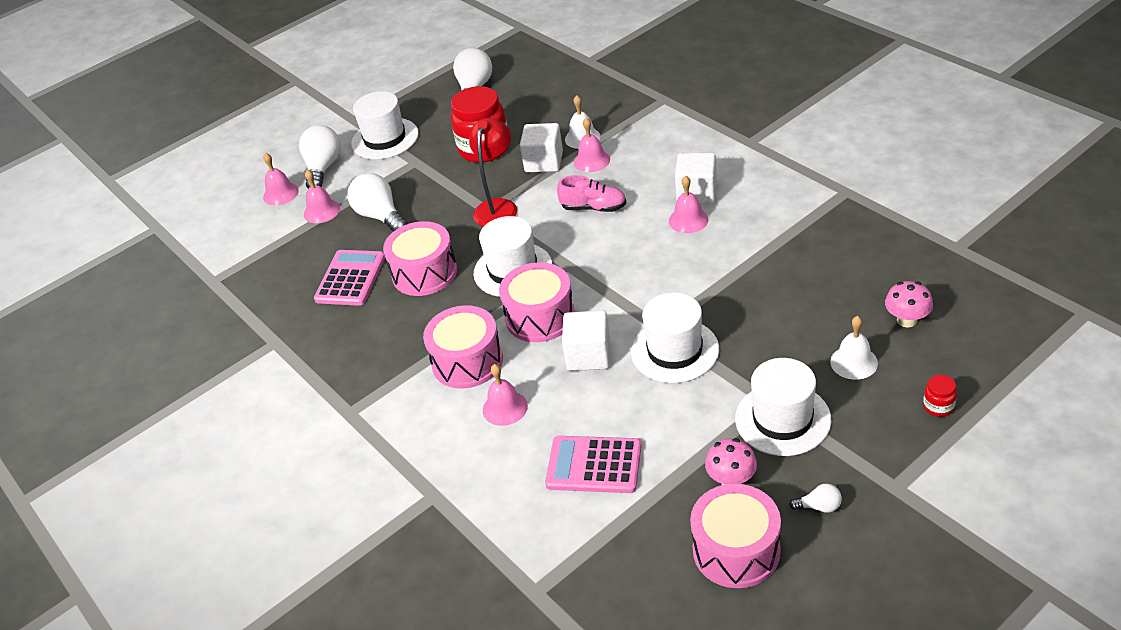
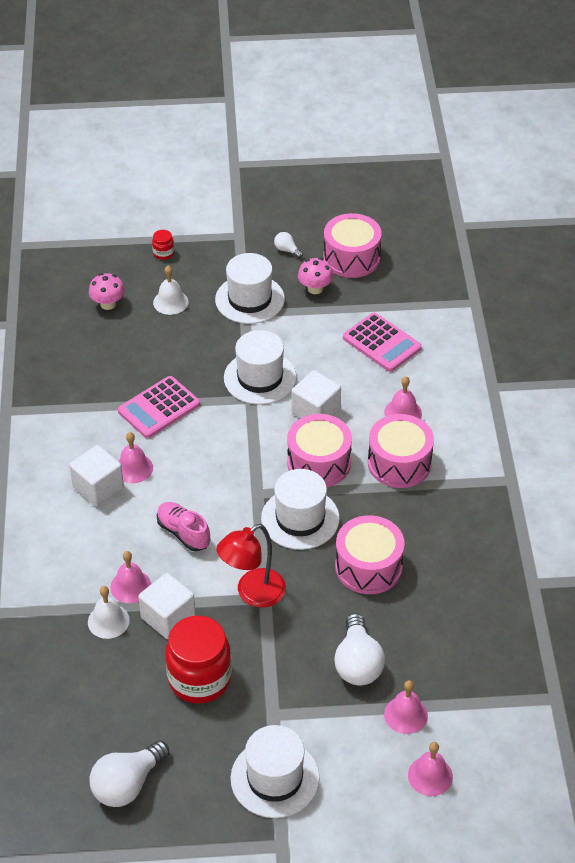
camera: 150 degrees left, 5 degrees up
white light bulb [299,125,341,189] -> none
pink calculator [314,250,385,306] -> pink calculator moved to [118,376,200,438]

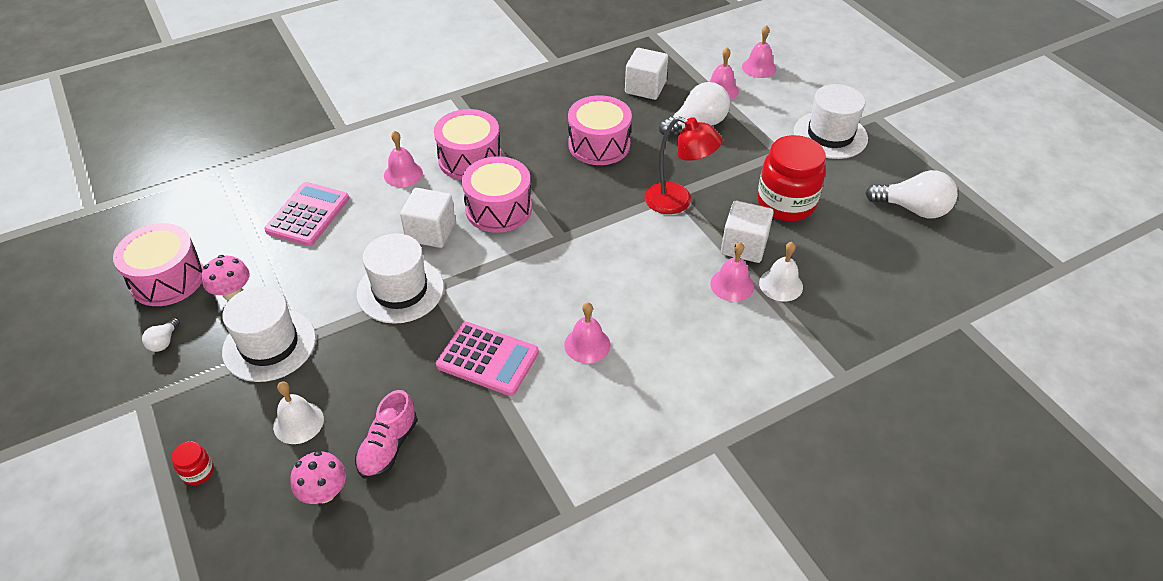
camera: 115 degrees left, 0 degrees up
white cube [69,445,124,506] -> white cube moved to [625,48,668,100]
pink shoe [157,502,211,551] -> pink shoe moved to [355,390,417,479]
white hat [261,469,340,550] -> none

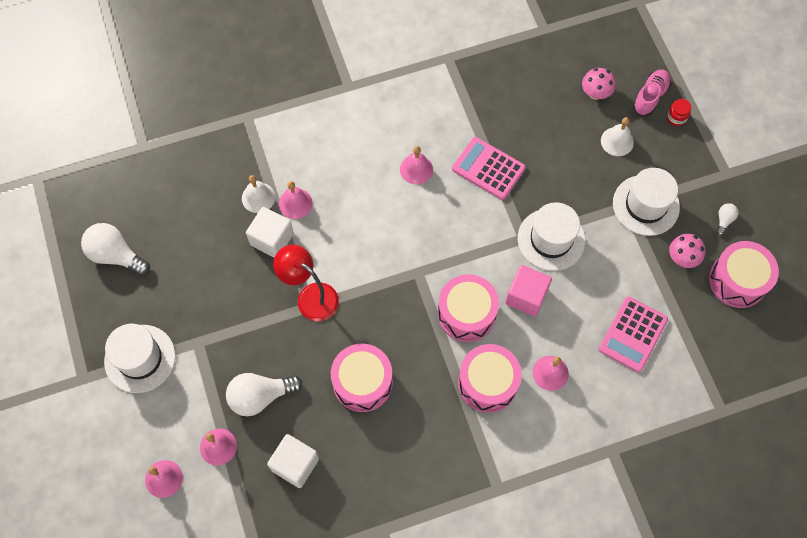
camera: 170 degrees left, 20 degrees up
pink shoe [355,390,417,479] -> pink shoe moved to [633,69,671,116]
white cube [400,188,455,248] -> pink cube [505,265,552,316]
red jar [757,135,826,221] -> none

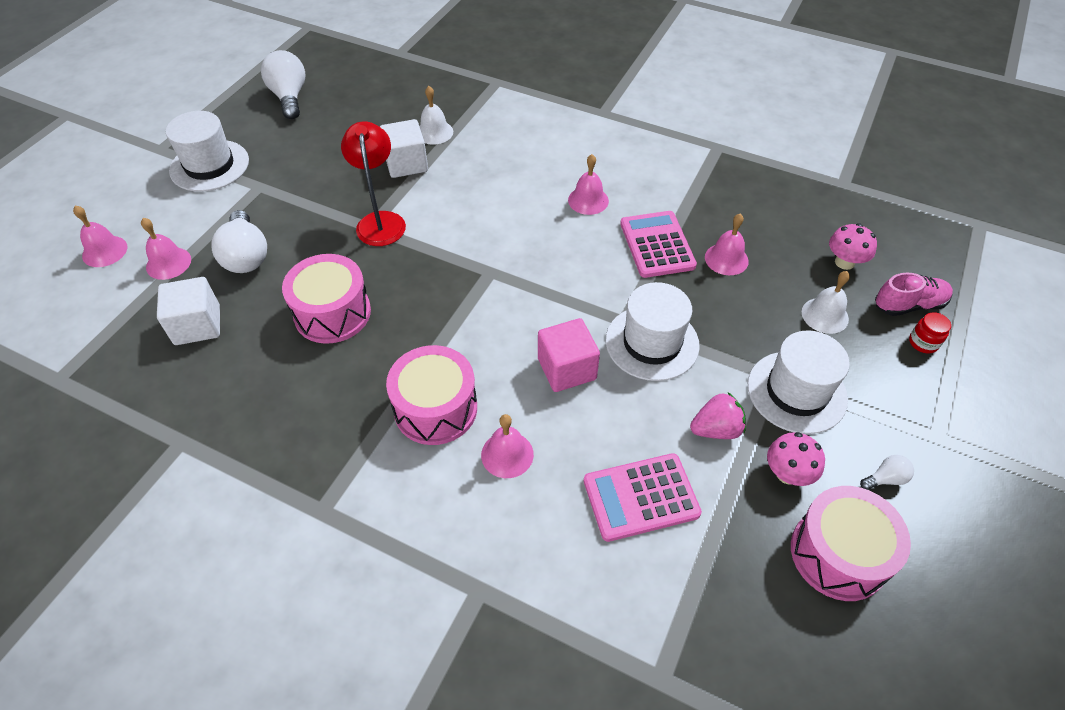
camera: 45 degrees right, 15 degrees down
white light bulb [226,373,303,416] -> white light bulb turned 135 degrees counterclockwise [212,210,267,273]
pink bell [279,181,313,219] -> pink bell moved to [705,214,749,275]
pink drum [438,274,499,342] -> none
none -> pink strawberry [690,393,746,439]

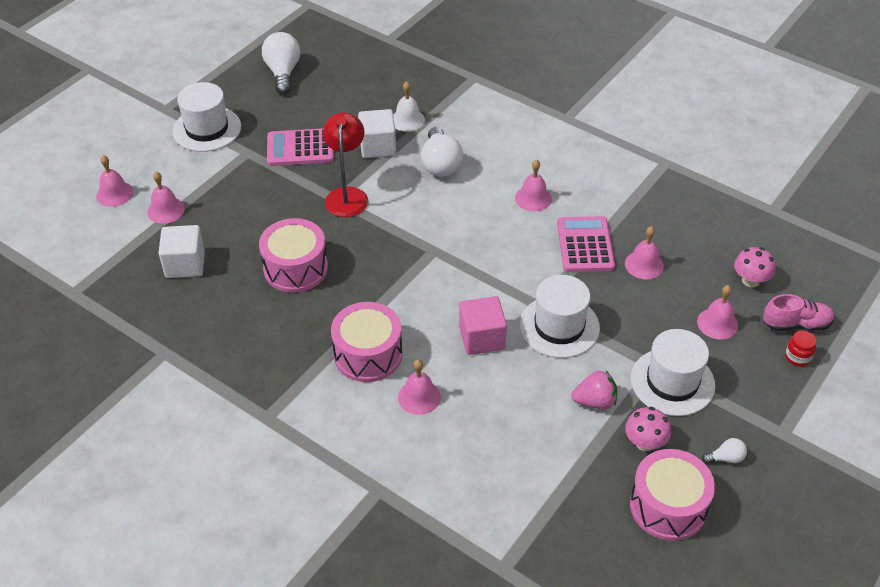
camera: 10 degrees right, 5 degrees down
white light bulb [212,210,267,273] -> white light bulb moved to [421,127,463,177]
pink calculator [584,453,702,542] -> pink calculator moved to [267,128,334,166]
white bell [802,271,850,334] -> pink bell [697,285,738,339]

